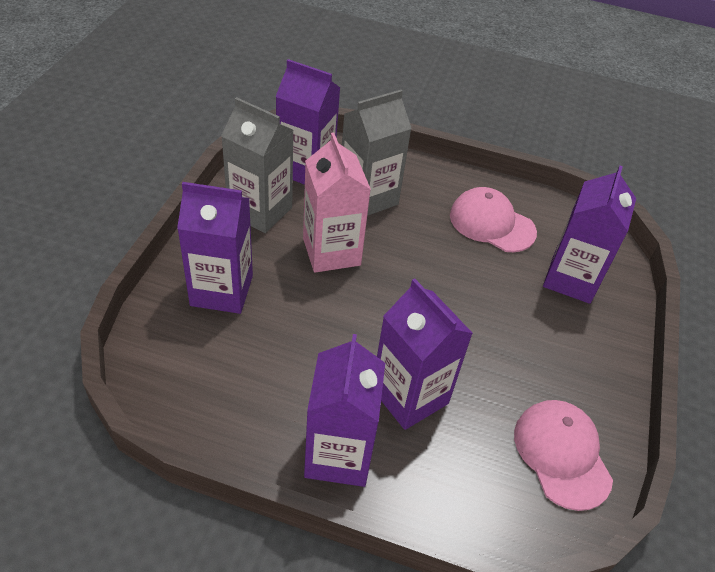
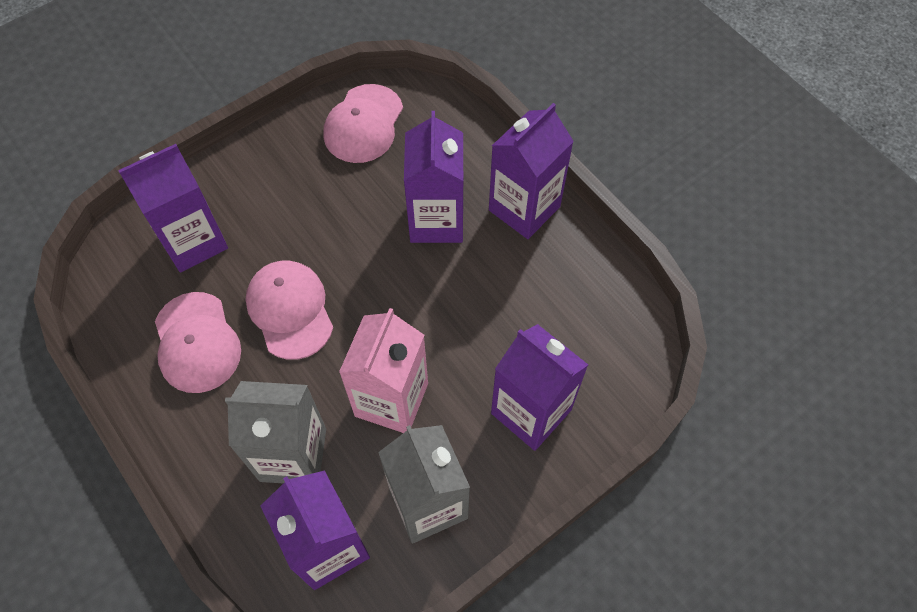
camera: 140 degrees left, 15 degrees up
none -> pink cap [246,261,333,360]

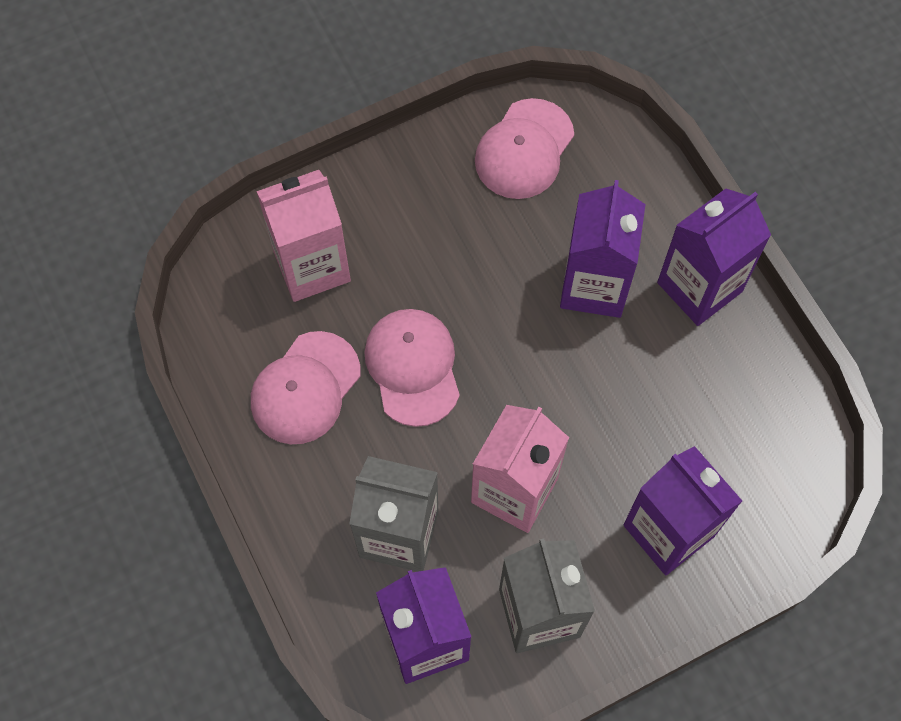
camera: 10 degrees right, 5 degrees up
purple carton [118,144,228,272] -> pink carton [256,170,351,302]
pink cap [155,292,241,393] -> pink cap turned 45 degrees clockwise [251,331,360,444]

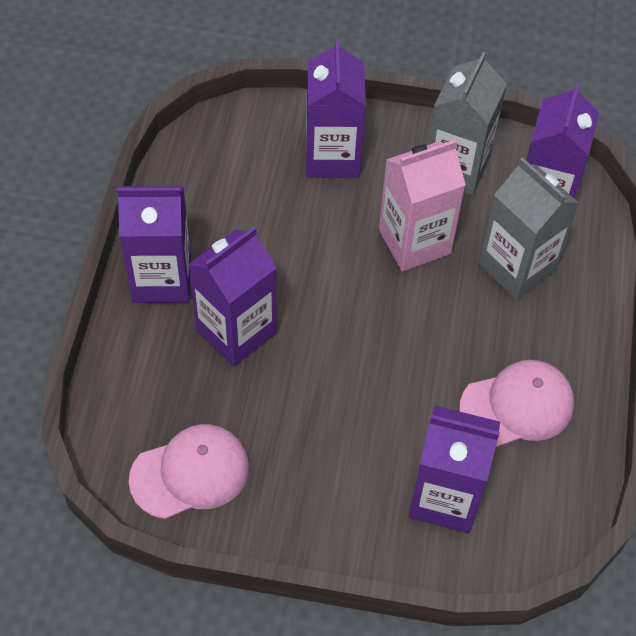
camera: 145 degrees left, 10 degrees down
pink carton [256,170,351,302] -> purple carton [409,405,500,533]
pink cap [364,309,460,427] -> none

